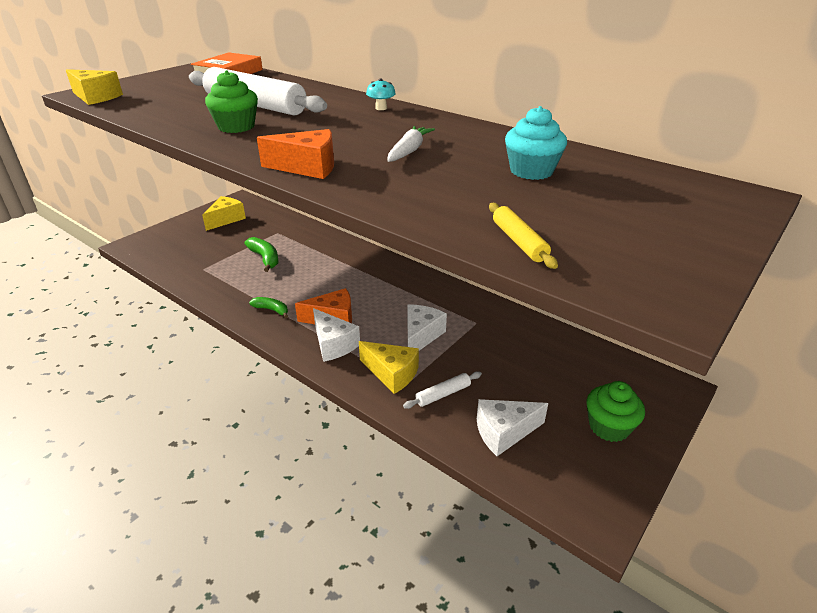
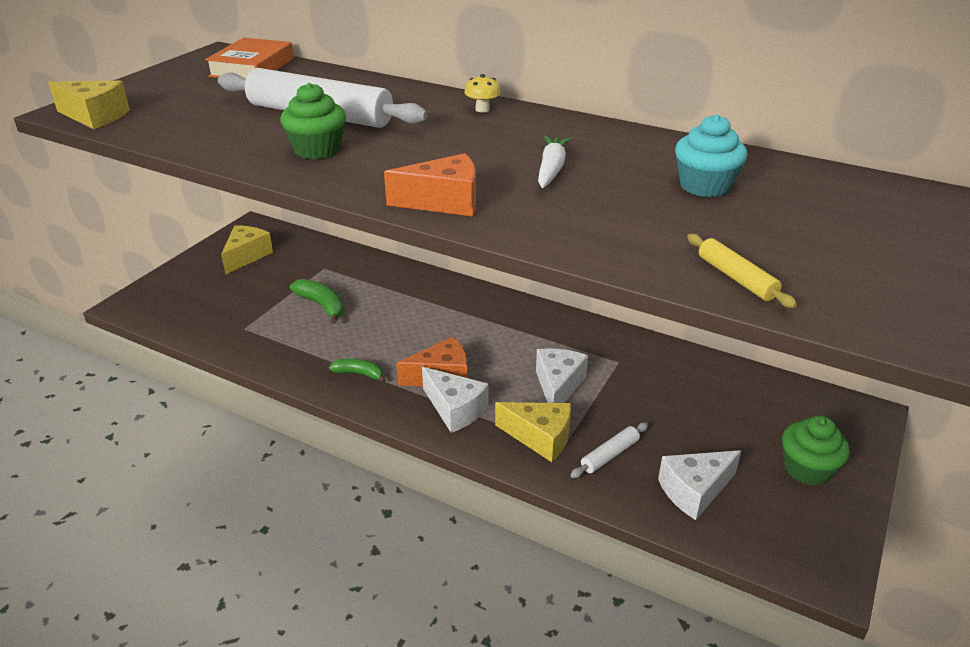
camera: 10 degrees left, 0 degrees up
turquoise mushroom [366,78,396,110] -> yellow mushroom [464,74,501,113]

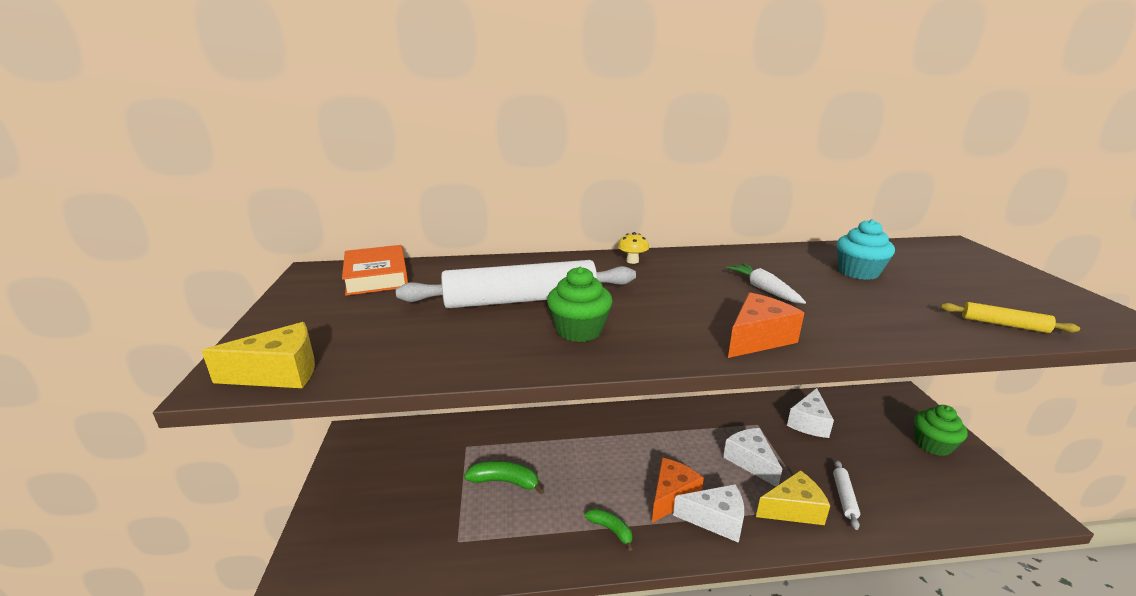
camera: 35 degrees left, 10 degrees down
yellow cheese [221,225,273,274] -> none
green banana [329,358,386,383] -> green banana turned 60 degrees clockwise [585,508,633,551]
white cheese [658,450,741,520] -> white cheese moved to [787,388,834,438]

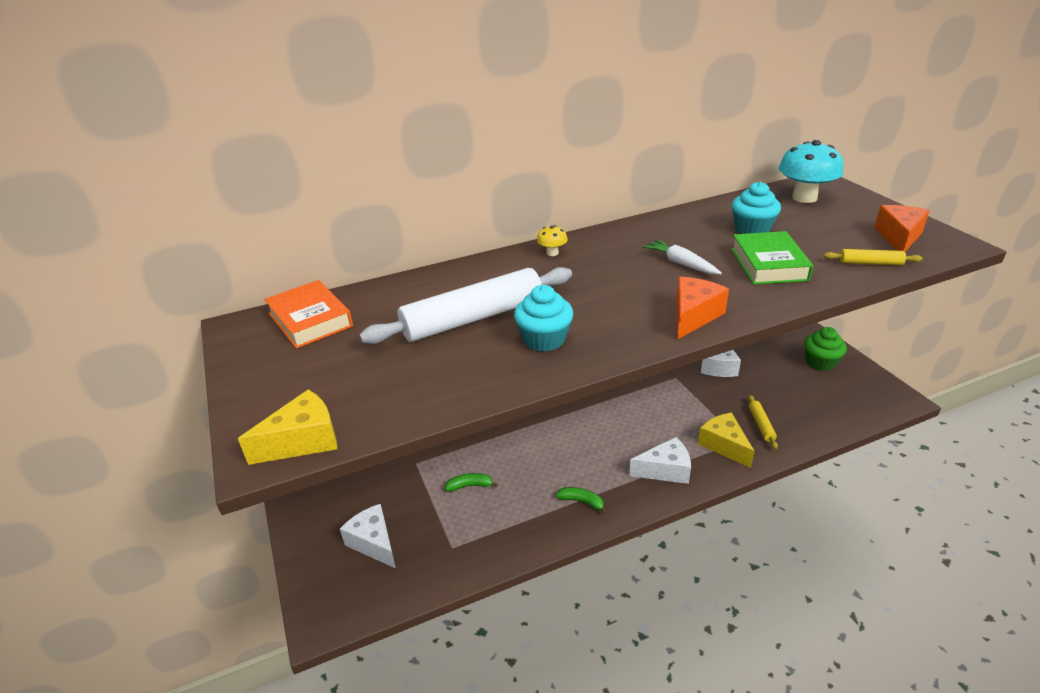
camera: 15 degrees left, 10 degrees up
green banana [464,461,545,494] -> green banana [445,473,498,491], size x0.66
green cupcake [547,267,612,342] -> turquoise cupcake [514,285,573,352]
orange cheese [652,458,704,523] -> orange cheese moved to [874,205,930,252]
white cheese [723,428,782,486] -> white cheese moved to [340,504,396,569]
yellow cheese [756,470,830,525] -> yellow cheese turned 90 degrees counterclockwise [698,412,755,468]
white rolling pin [833,460,860,530] -> yellow rolling pin [748,395,778,449]
none -> green book [731,231,813,284]
none -> turquoise mushroom [779,140,844,203]

